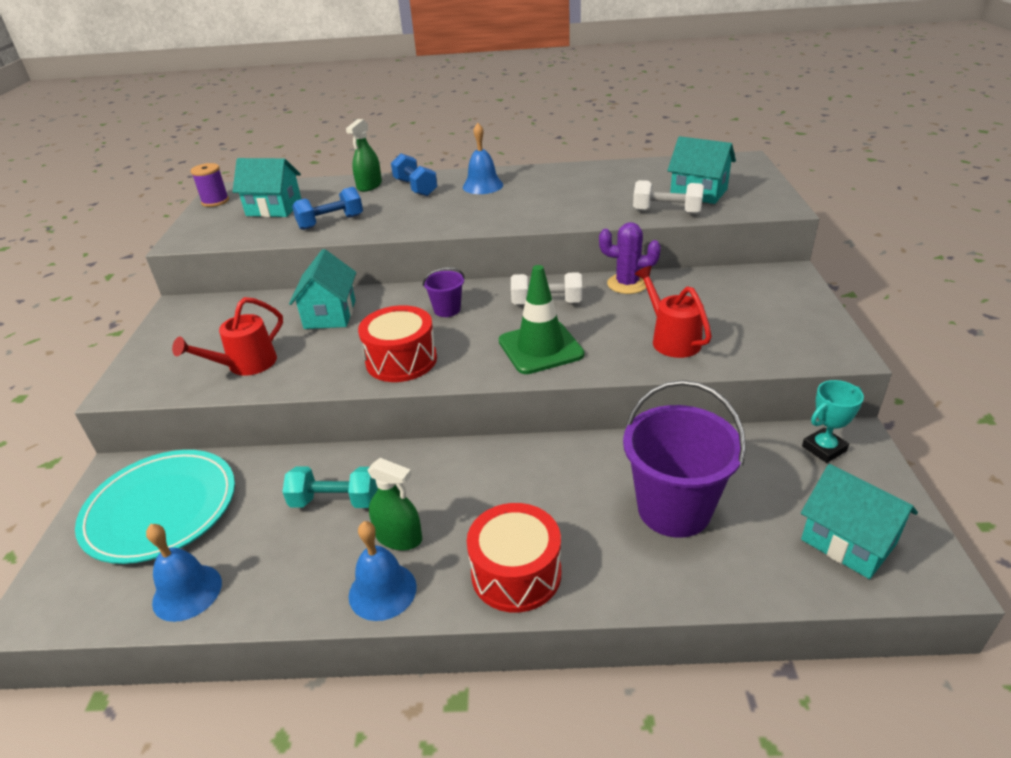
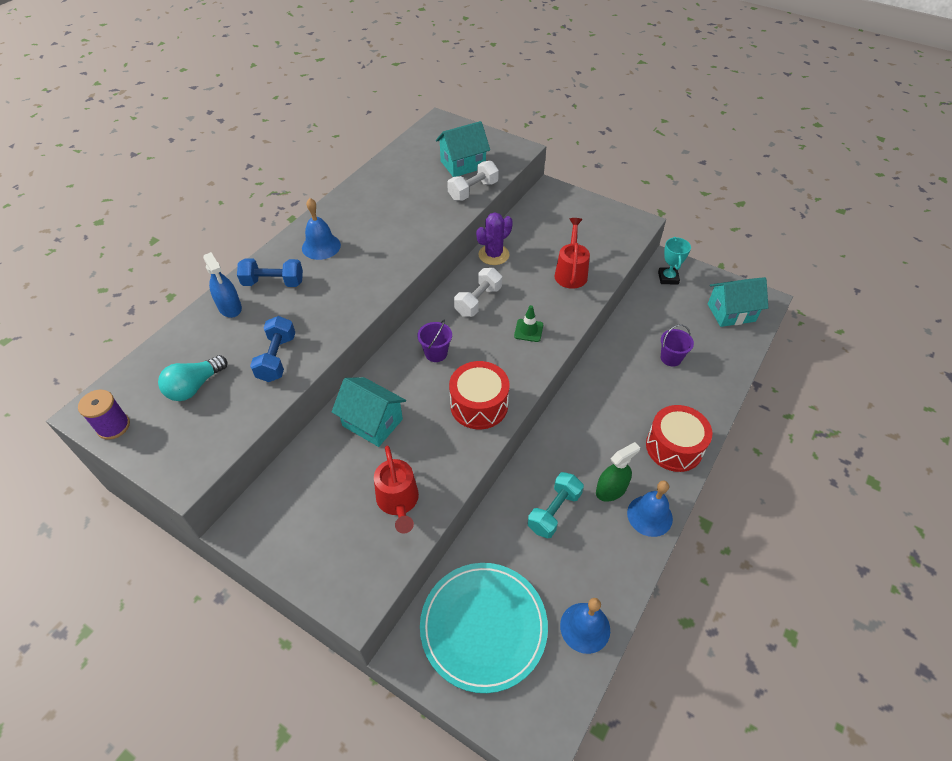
camera: 60 degrees left, 15 degrees up
turquoise house [232,158,301,217] -> turquoise light bulb [158,355,227,401]
green spray bottle [346,119,382,192] -> blue spray bottle [203,252,242,318]
green traffic cone [499,265,584,374] -> green traffic cone [514,305,543,342], size x0.51
purple bucket [623,380,746,538] -> purple bucket [661,324,694,367], size x0.48
red watering can [634,266,712,358] -> red watering can turned 90 degrees clockwise [555,218,590,289]

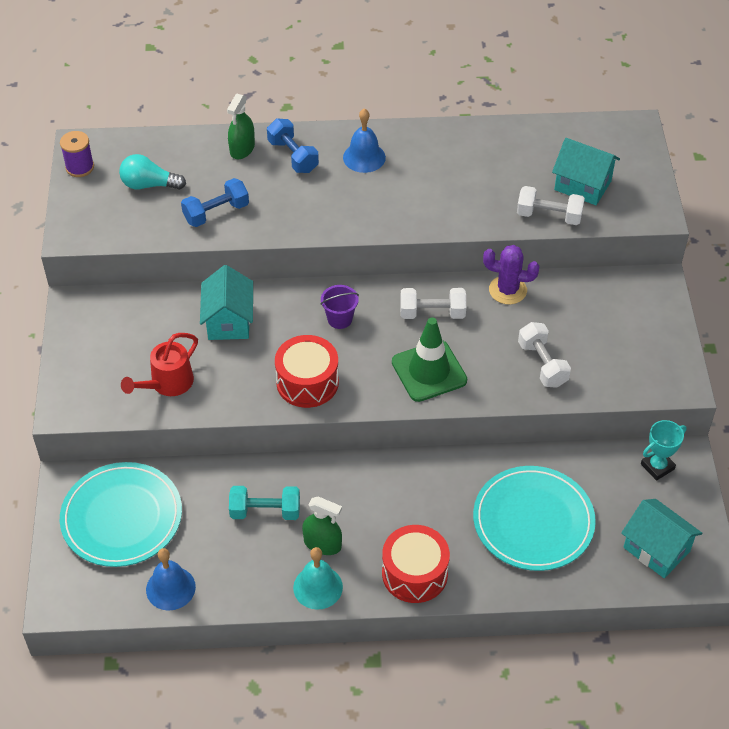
camera: 55 degrees right, 0 degrees up
blue spray bottle [203,252,242,318] -> green spray bottle [227,94,255,159]
green traffic cone [514,305,543,342] -> green traffic cone [392,318,467,402], size x1.98
red watering can [555,218,590,289] -> white dumbbell [518,322,571,388]
blue bell [627,481,673,537] -> turquoise bell [293,547,343,610]
purple bucket [661,324,694,367] -> turquoise plate [473,466,596,571]

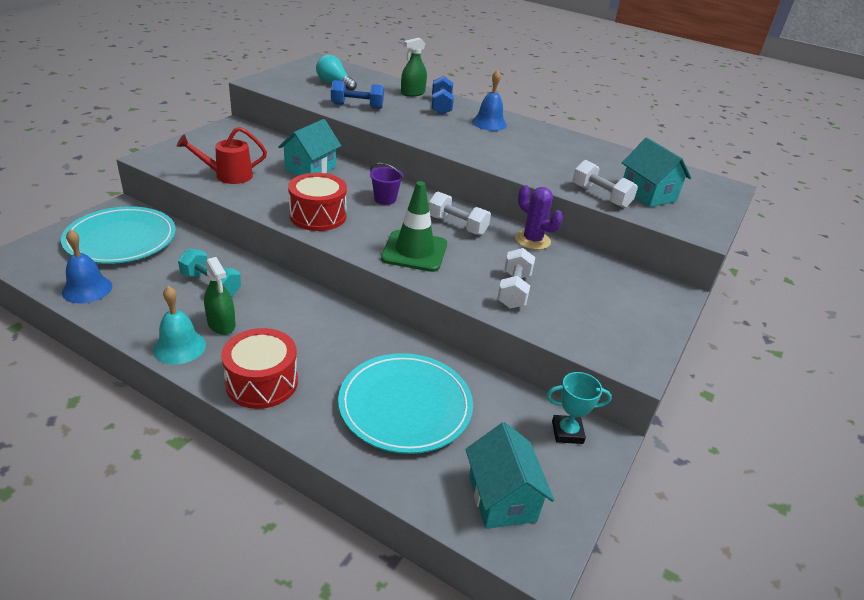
camera: 30 degrees right, 15 degrees down
purple spool [60,131,94,177] -> none

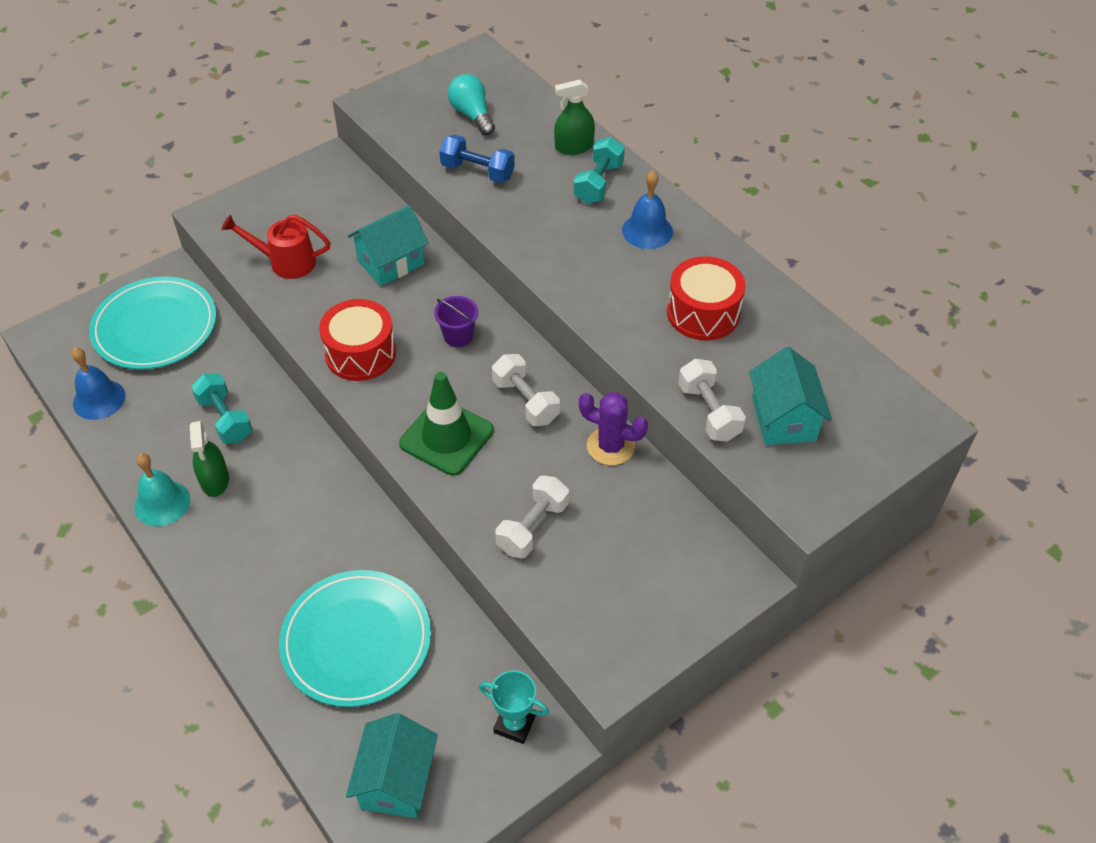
camera: 25 degrees right, 15 degrees up
red drum [221,328,298,409] -> red drum moved to [667,256,746,340]
blue dumbbell [432,76,454,115] -> turquoise dumbbell [573,137,625,204]
purple cactus [515,185,563,250] -> purple cactus turned 45 degrees counterclockwise [579,392,648,465]

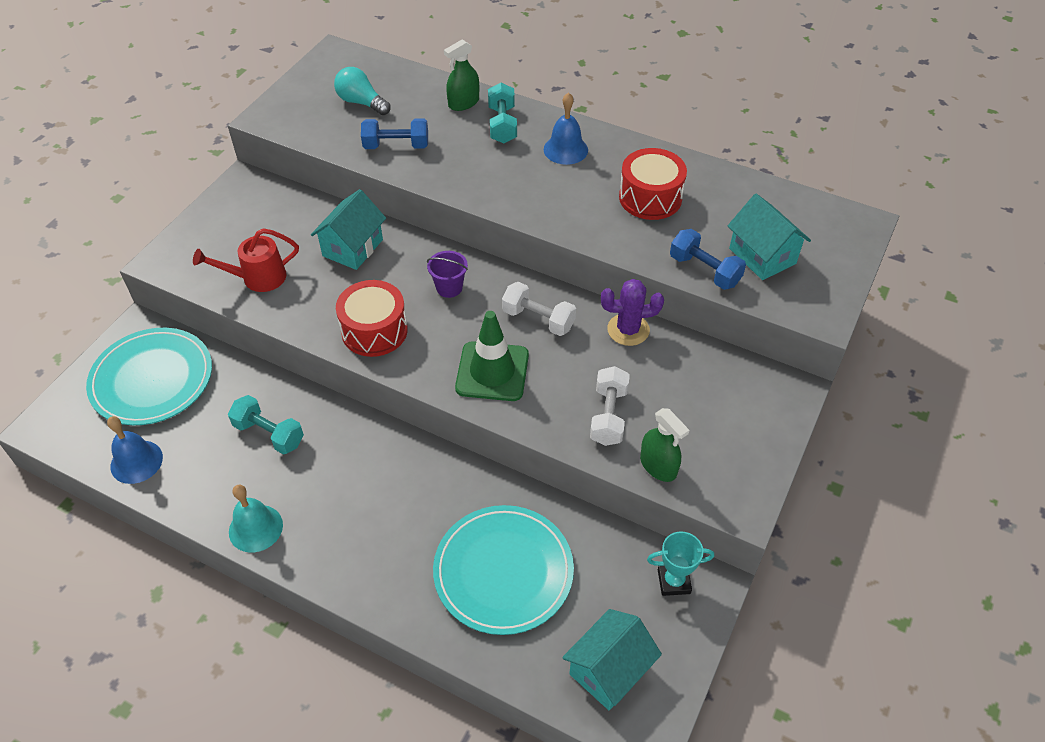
camera: 25 degrees left, 0 degrees up
green spray bottle [189,421,229,497] -> green spray bottle moved to [640,408,689,482]
turquoise house [346,713,438,818] -> turquoise house turned 60 degrees clockwise [562,609,662,710]
white dumbbell [678,359,746,441] -> blue dumbbell [670,229,746,290]

